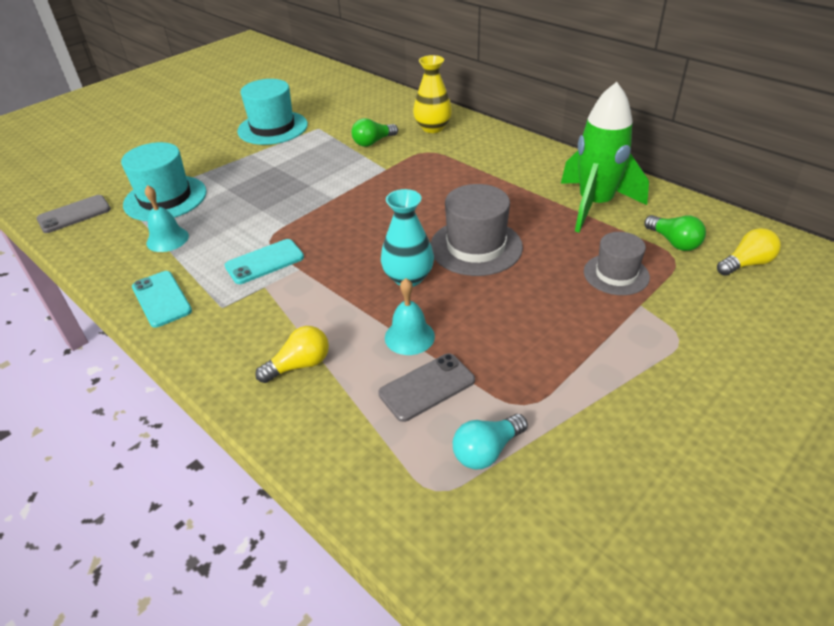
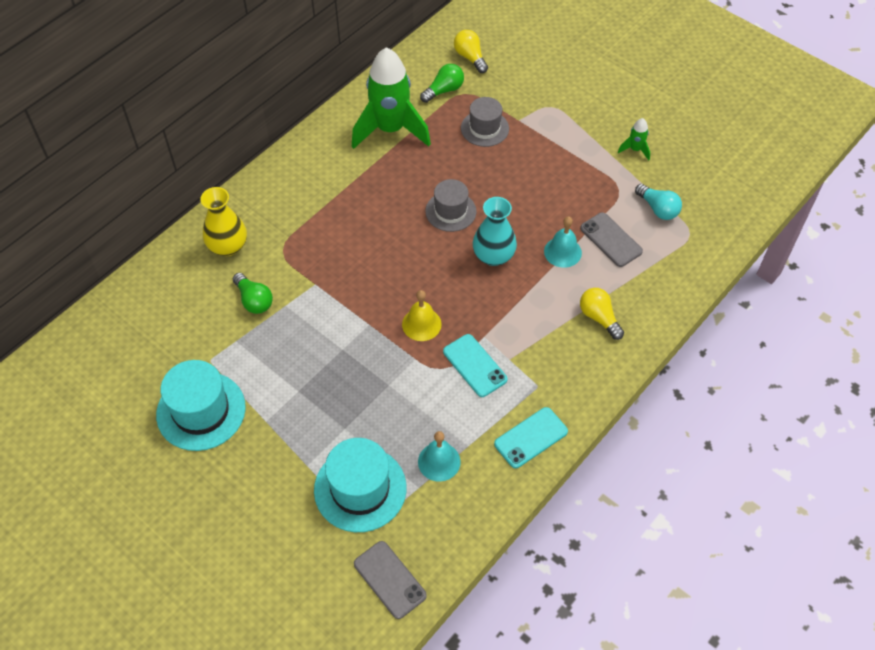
camera: 95 degrees left, 15 degrees up
grey hat [430,184,523,276] -> grey hat [425,179,476,232], size x0.65
none -> yellow bell [402,290,441,341]
none -> green rocket [618,118,650,161]

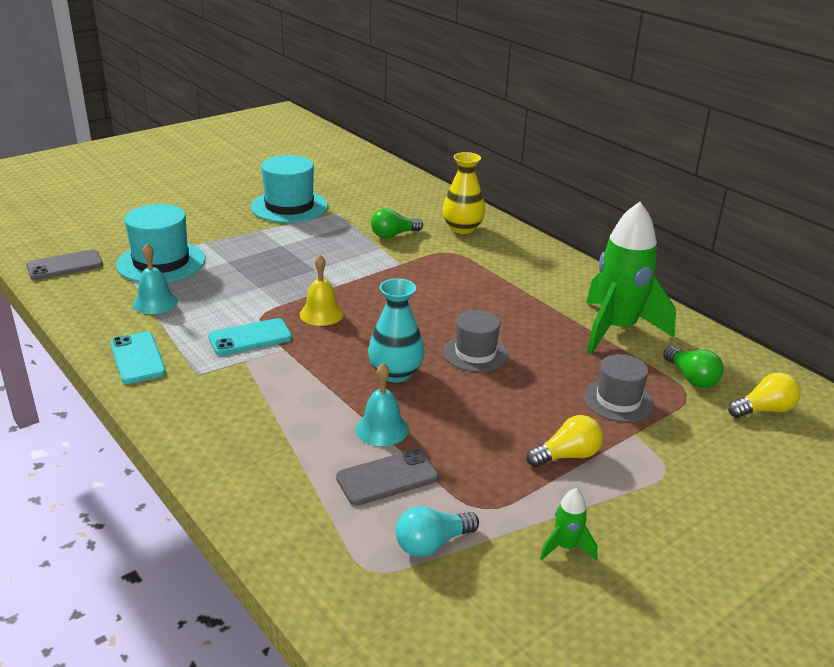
camera: 100 degrees right, 25 degrees down
yellow light bulb [580,288,624,340] -> yellow light bulb moved to [526,415,603,467]

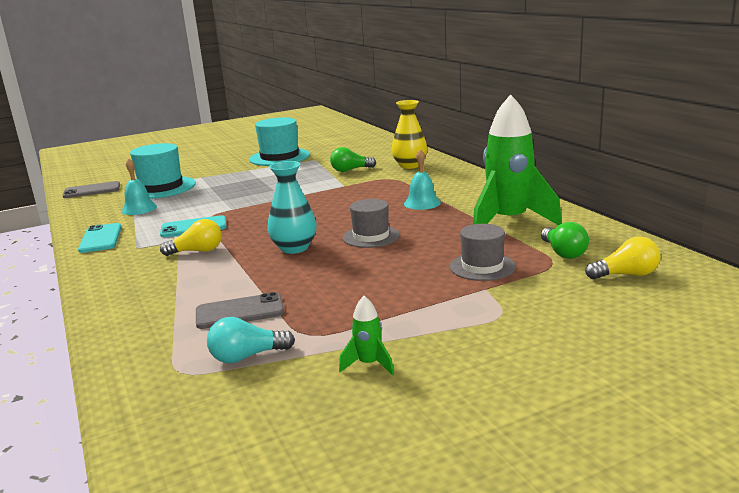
camera: 15 degrees right, 10 degrees down
yellow bell [300,255,344,326] -> none
turquoise bell [356,363,409,446] -> turquoise bell moved to [404,149,441,210]
yellow light bulb [526,415,603,467] -> yellow light bulb moved to [160,219,222,256]

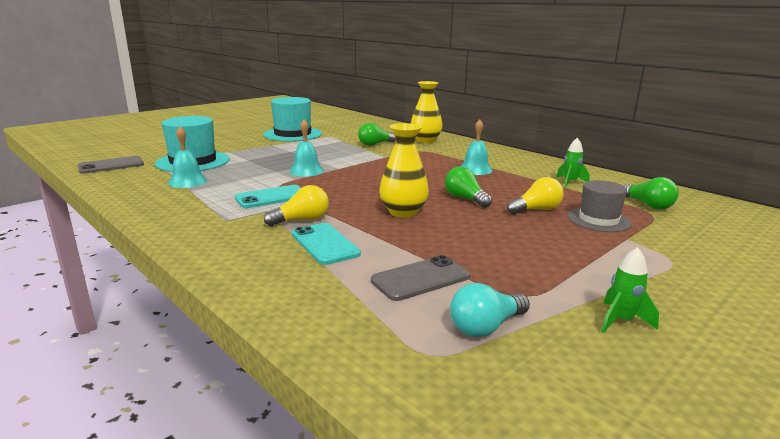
camera: 20 degrees left, 0 degrees up
turquoise phone [78,223,122,253] -> turquoise phone moved to [292,223,361,265]
turquoise vase [268,161,317,254] -> yellow vase [379,123,429,218]
grey hat [343,199,400,248] -> green light bulb [445,166,492,208]
green rocket [473,94,562,225] -> green rocket [556,138,590,188], size x0.41
yellow light bulb [585,237,661,279] -> yellow light bulb moved to [507,177,564,214]
none -> turquoise bell [289,119,324,177]

